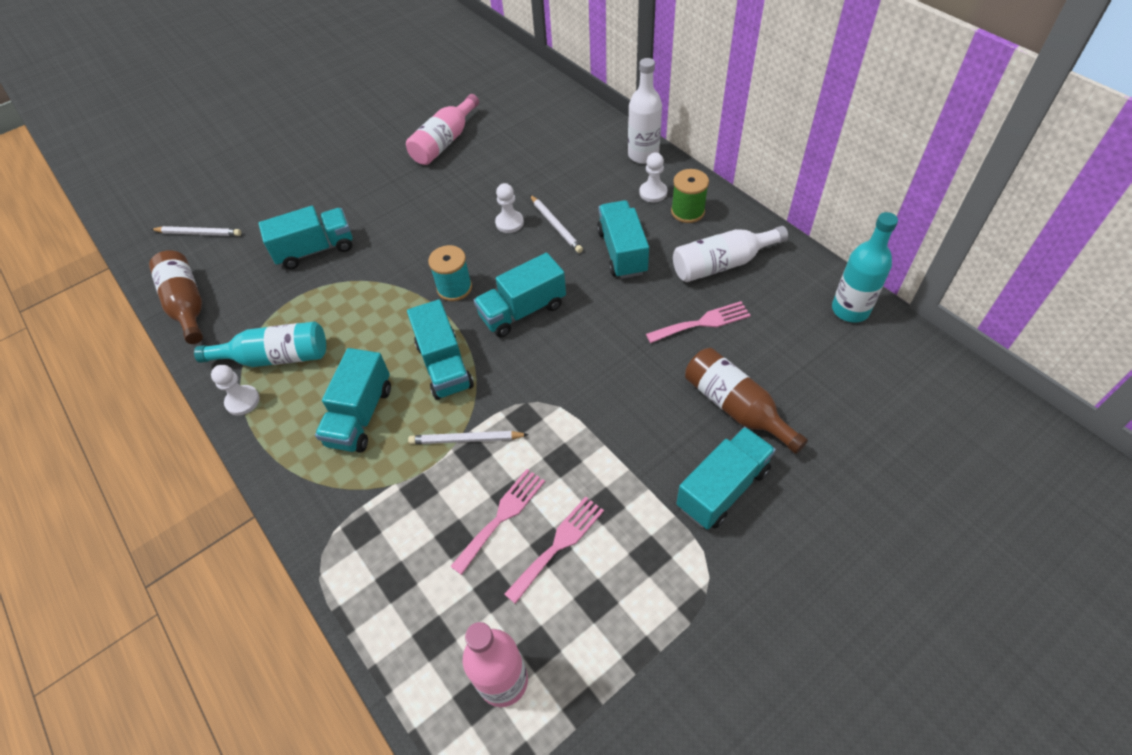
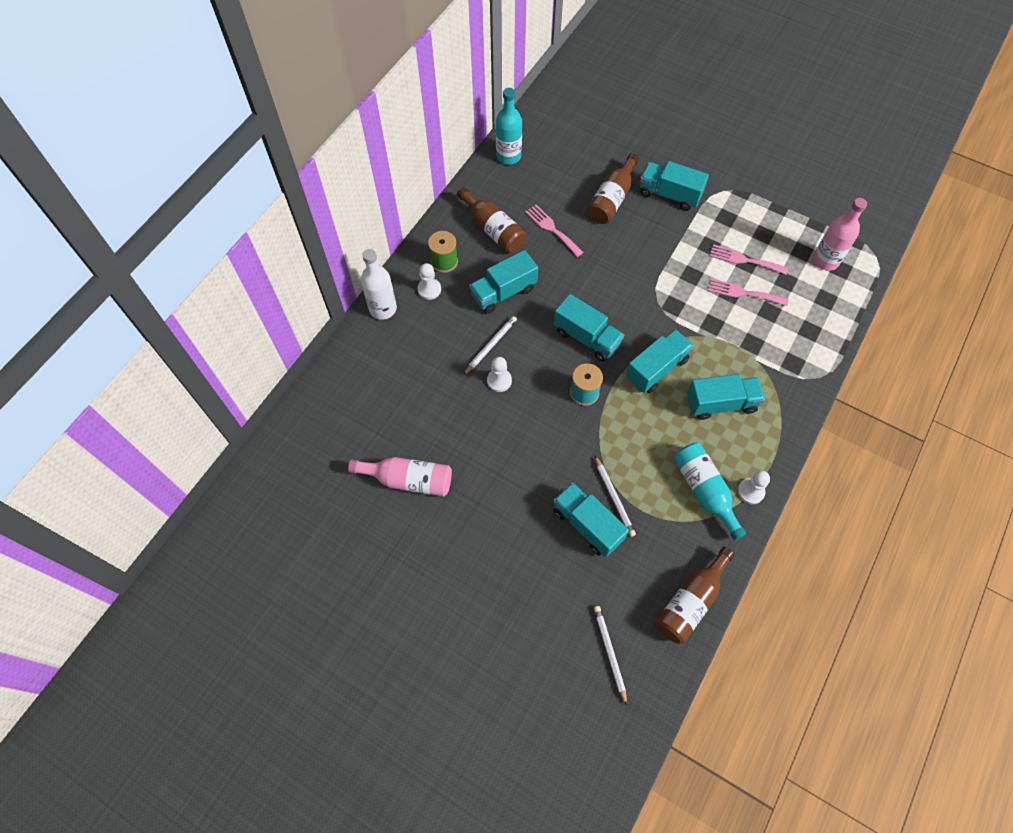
camera: 115 degrees left, 10 degrees up
white pencil [408,431,529,444] -> white pencil moved to [595,456,636,537]
white bottle [673,226,788,282] -> brown bottle [457,187,526,253]

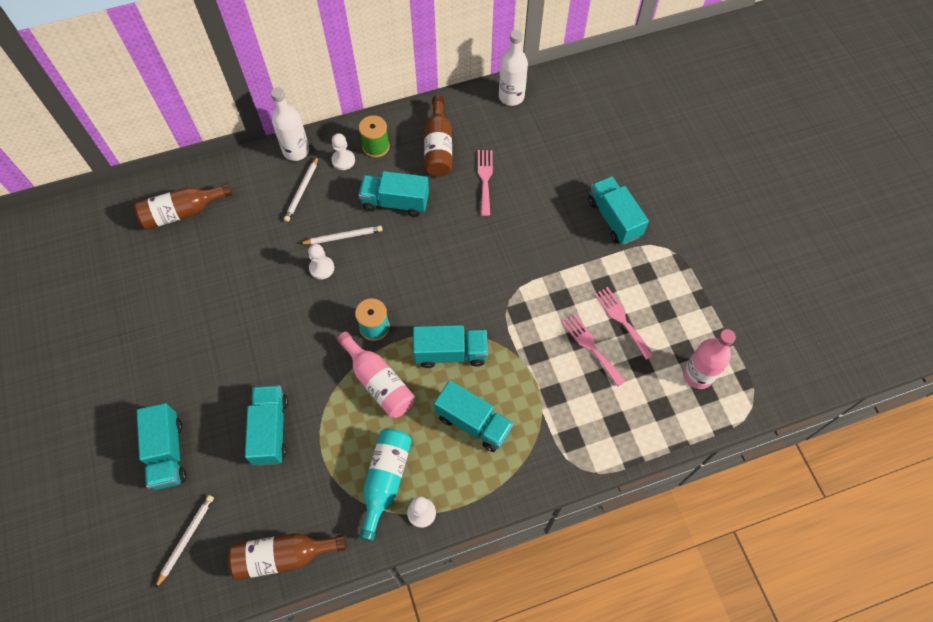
camera: 40 degrees right, 0 degrees up
pink bottle [348,457,452,497] -> pink bottle moved to [337,331,415,418]
turquoise bottle [496,88,522,165] -> white bottle [499,30,528,106]
turquoise truck [554,294,624,362] -> turquoise truck moved to [137,403,186,490]
brown bottle [587,153,639,224] -> brown bottle moved to [134,183,232,230]
white pencil [595,456,636,537] -> white pencil moved to [284,156,318,222]

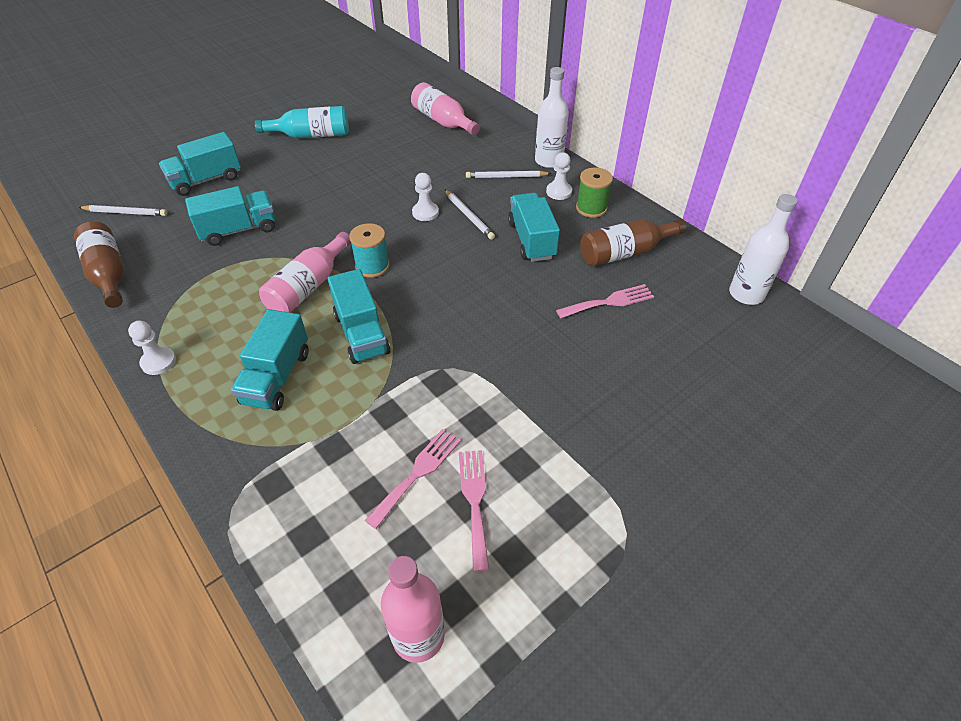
camera: 70 degrees right, 15 degrees down
brown bottle [134,183,232,230] -> pink bottle [411,82,480,136]
turquoise bottle [359,429,412,542] -> turquoise bottle moved to [255,106,349,139]
turquoise truck [588,176,649,245] -> none
pink fork [594,287,654,360] -> pink fork turned 45 degrees counterclockwise [459,450,489,572]

